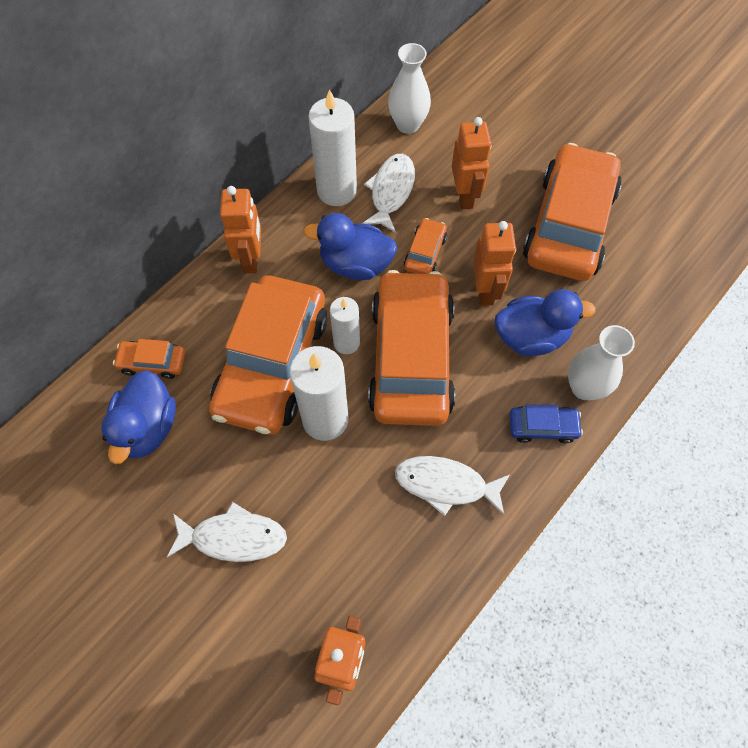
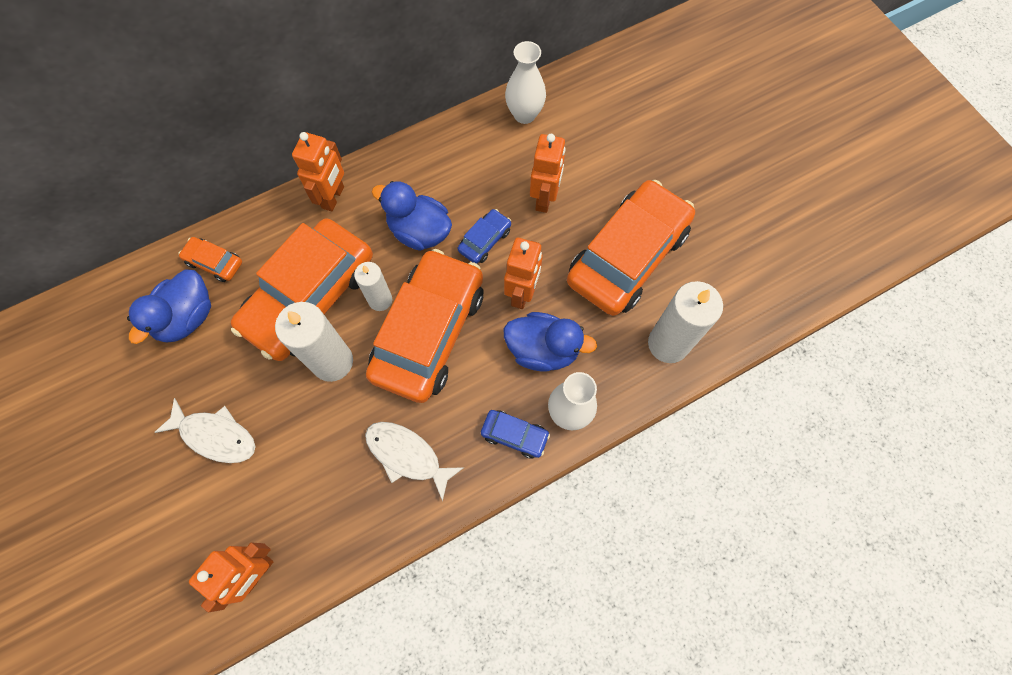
camera: 20 degrees right, 5 degrees up
white candle [308,89,357,206] -> white candle moved to [648,281,723,363]
white fish [362,154,415,233] -> none
orange car [404,218,447,274] -> blue car [458,209,511,264]

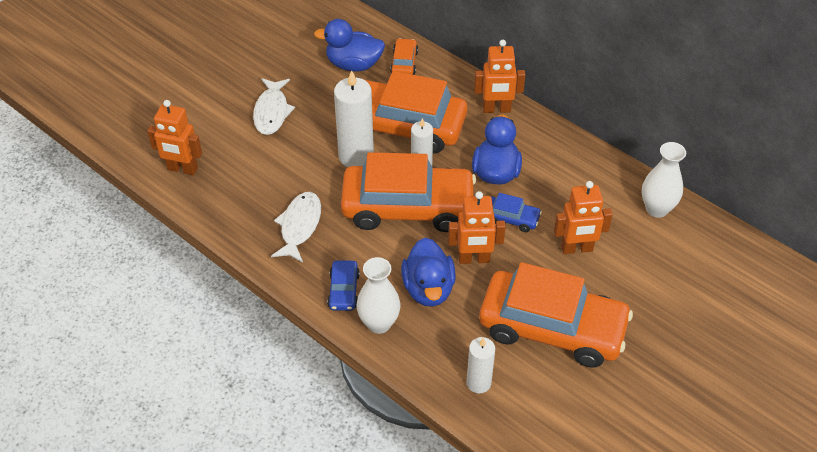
camera: 70 degrees right, 20 degrees down
white candle [648,281,723,363] -> white candle [466,337,495,393], size x0.60

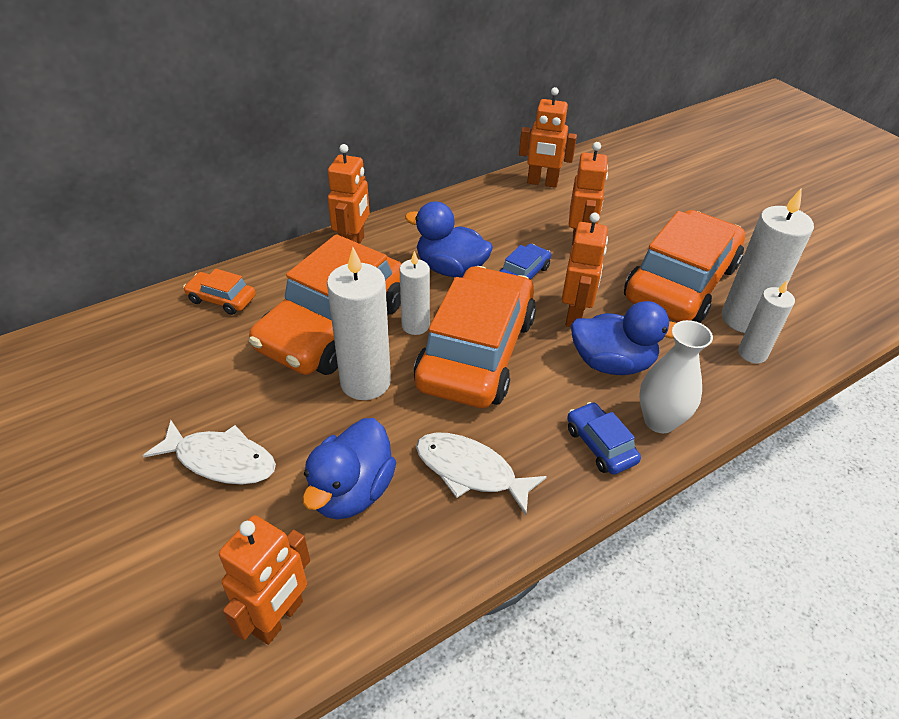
camera: 75 degrees left, 5 degrees down
blue duck [314,19,385,71] -> blue duck moved to [302,418,396,520]
blue car [327,260,360,311] -> blue car turned 135 degrees counterclockwise [567,402,641,475]
white vase [642,142,686,218] -> orange robot [519,87,577,188]
none -> white candle [722,188,814,333]

